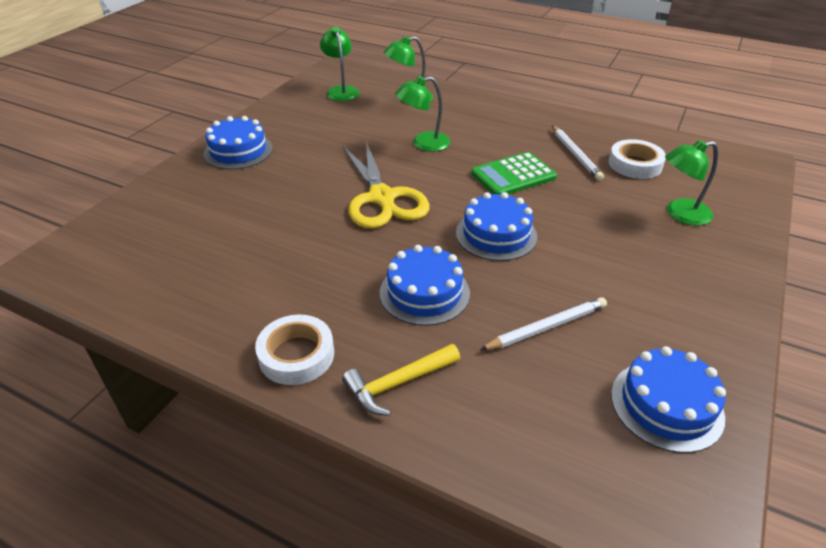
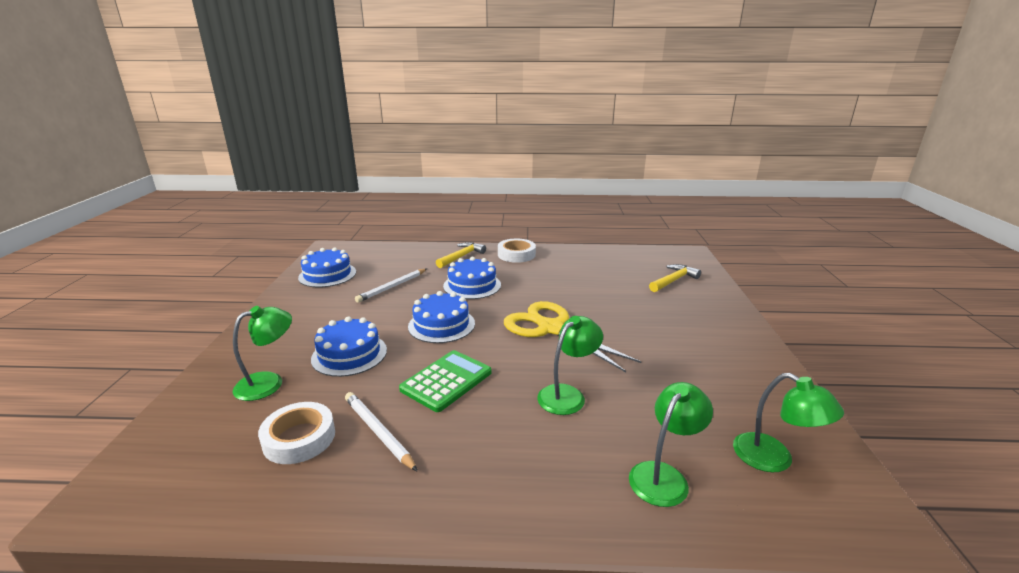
camera: 155 degrees right, 15 degrees down
blue cake [203,116,273,170] -> blue cake moved to [311,317,387,377]
none -> yellow hammer [649,264,701,292]

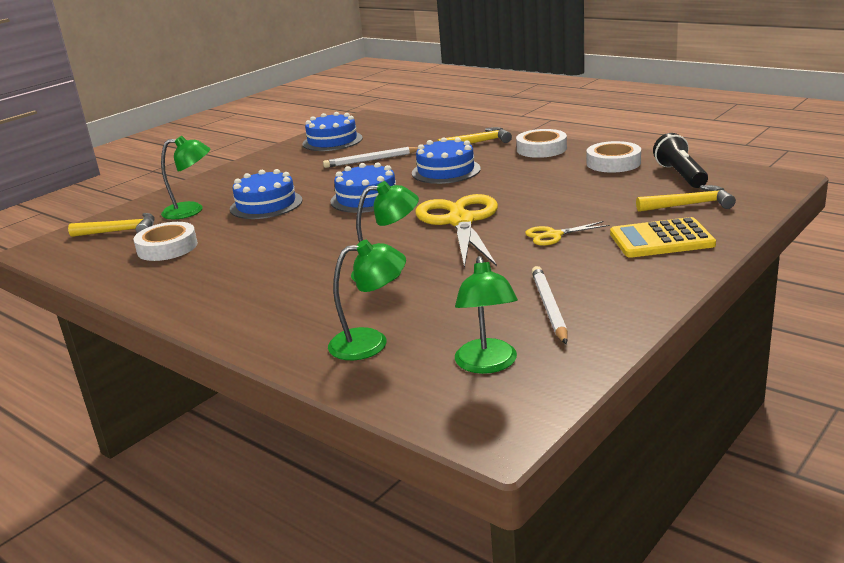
camera: 40 degrees right, 0 degrees up
white pencil [345,392,418,472] -> white pencil moved to [532,266,567,344]
green calculator [399,350,492,412] -> none
none -> yellow hammer [68,213,155,237]
none -> yellow scissors [525,221,610,246]
none -> white tape [587,141,641,173]
none -> yellow calculator [610,217,716,258]
none -> black flashlight [653,133,708,188]

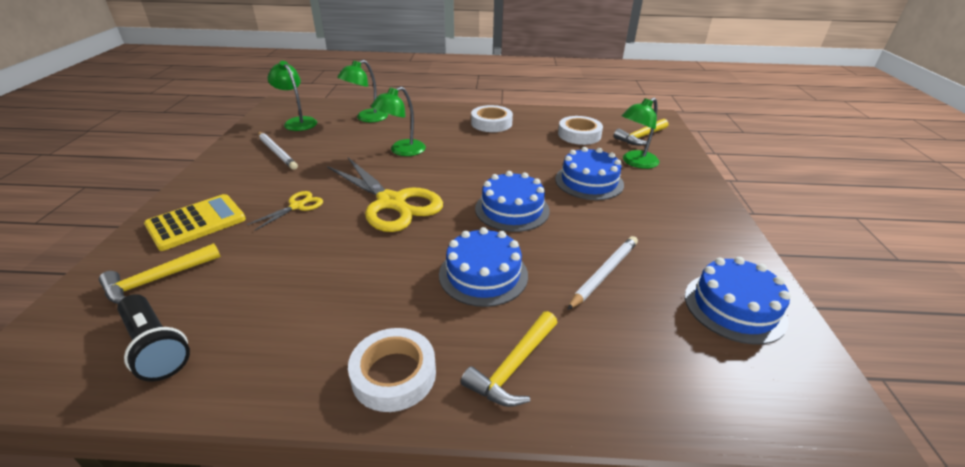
camera: 140 degrees right, 10 degrees up
white tape [587,141,641,173] -> white tape moved to [471,105,513,132]

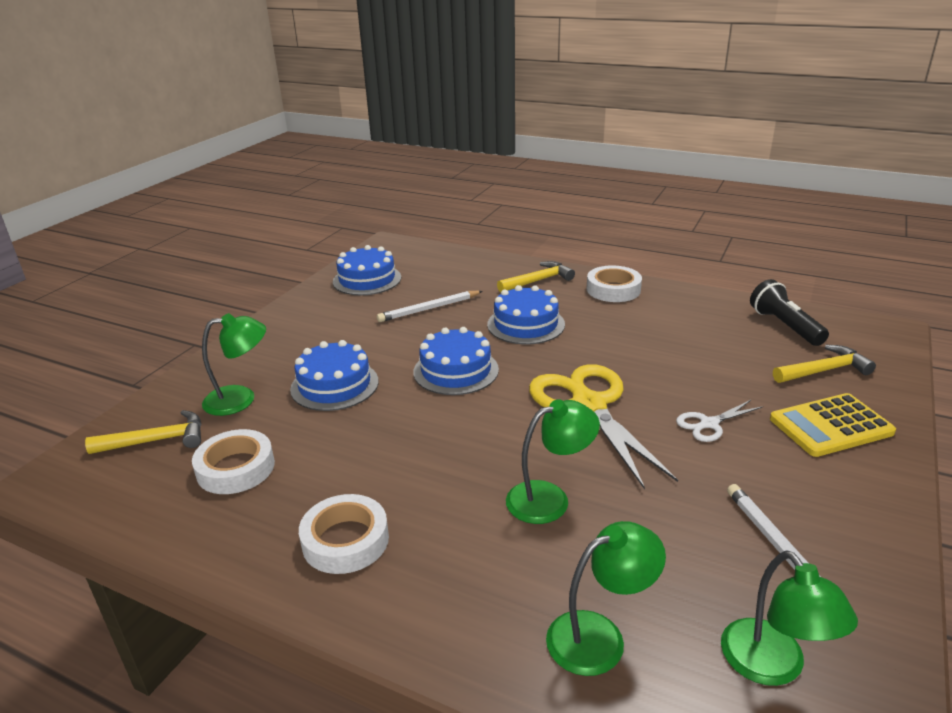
camera: 155 degrees left, 5 degrees down
yellow scissors [247,191,323,231] -> white scissors [676,400,763,442]

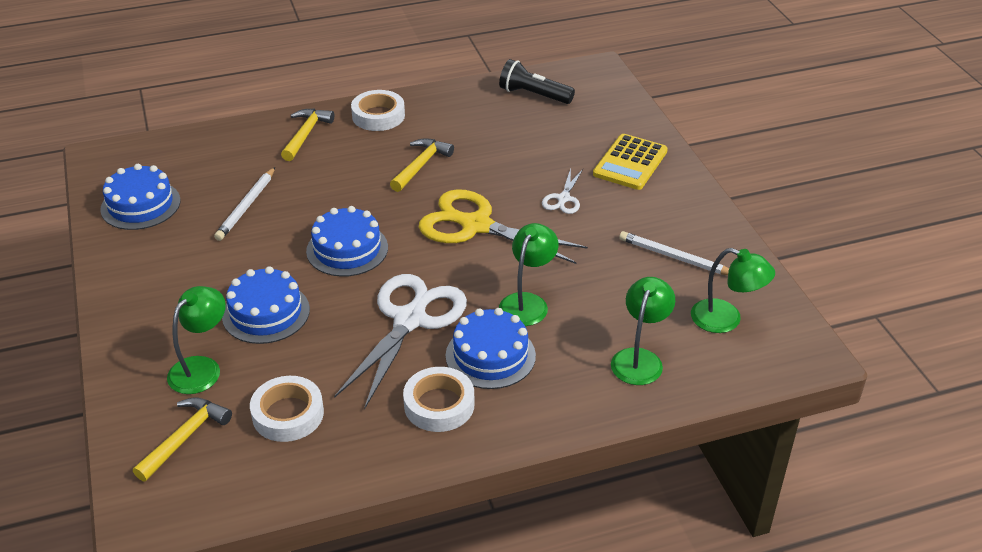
camera: 45 degrees left, 10 degrees up
blue cake [487,285,565,344] -> blue cake moved to [446,308,536,389]
yellow hammer [773,345,876,383] -> yellow hammer moved to [390,138,454,192]
none -> white scissors [334,274,467,410]

